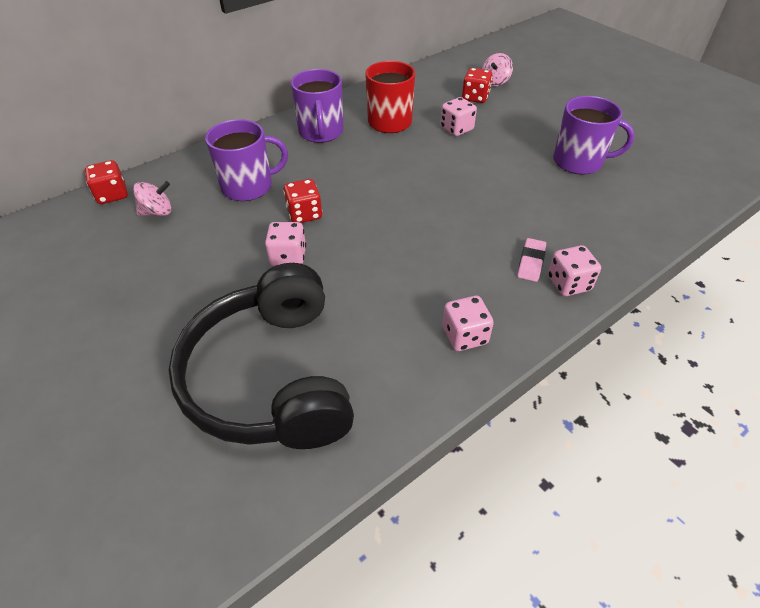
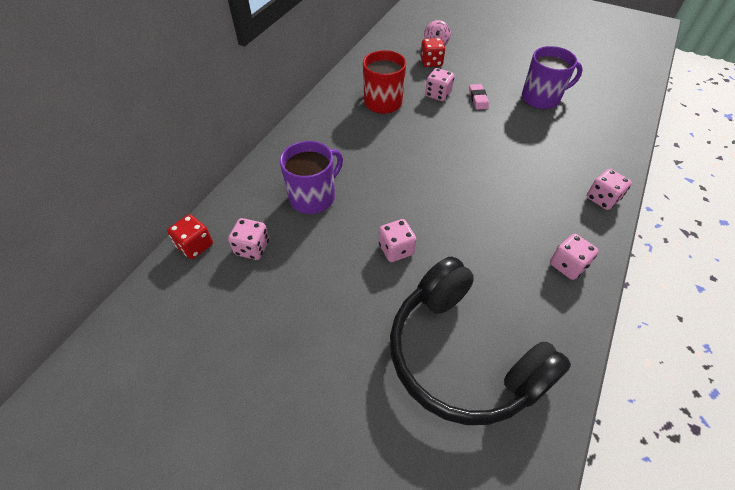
camera: 25 degrees left, 5 degrees up
pink spinning top [133,181,172,216] -> pink dice [228,218,269,260]
red dice [283,179,322,223] -> none
purple mug [291,69,343,143] -> none
pink eraser [517,238,546,282] -> pink eraser moved to [469,84,489,110]

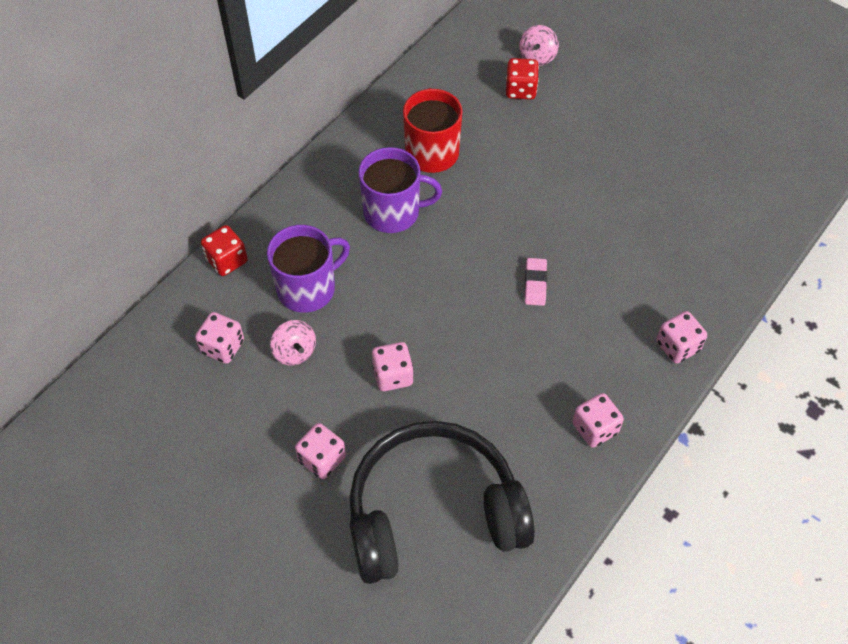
camera: 10 degrees right, 5 degrees up
red dice [167,214,213,259] -> red dice moved to [201,225,248,276]
black headphones [390,257,571,425] -> black headphones turned 105 degrees clockwise [349,421,535,584]
pink dice [425,68,454,101] -> pink dice moved to [295,423,346,479]
pink eraser [469,84,489,110] -> pink eraser moved to [525,258,547,306]
purple mug [522,46,583,109] -> purple mug moved to [358,147,442,233]
none -> pink spinning top [270,320,316,366]

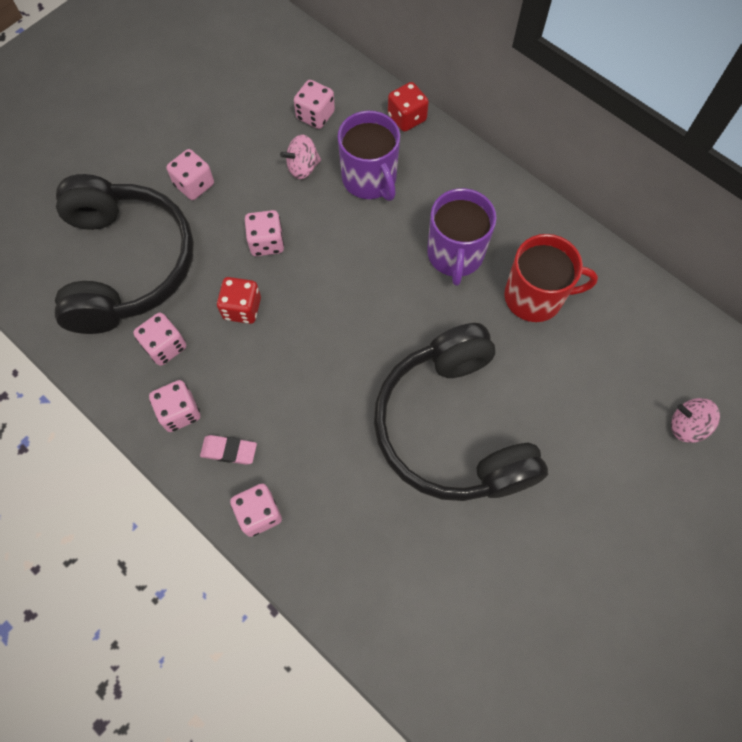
camera: 95 degrees right, 10 degrees up
red dice [506,58,539,100] -> red dice moved to [217,277,261,324]
pink eraser [525,258,547,306] -> pink eraser moved to [200,435,257,465]
none -> pink dice [133,313,186,366]
none -> black headphones [374,323,548,501]

